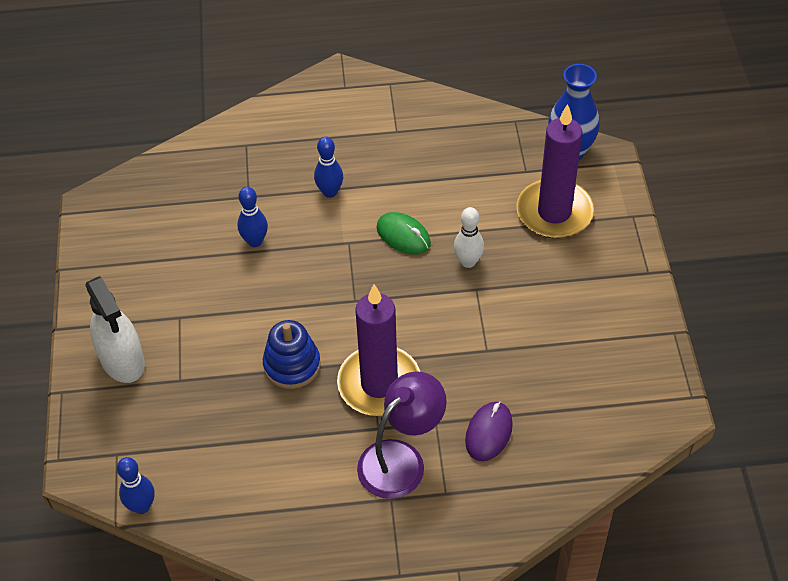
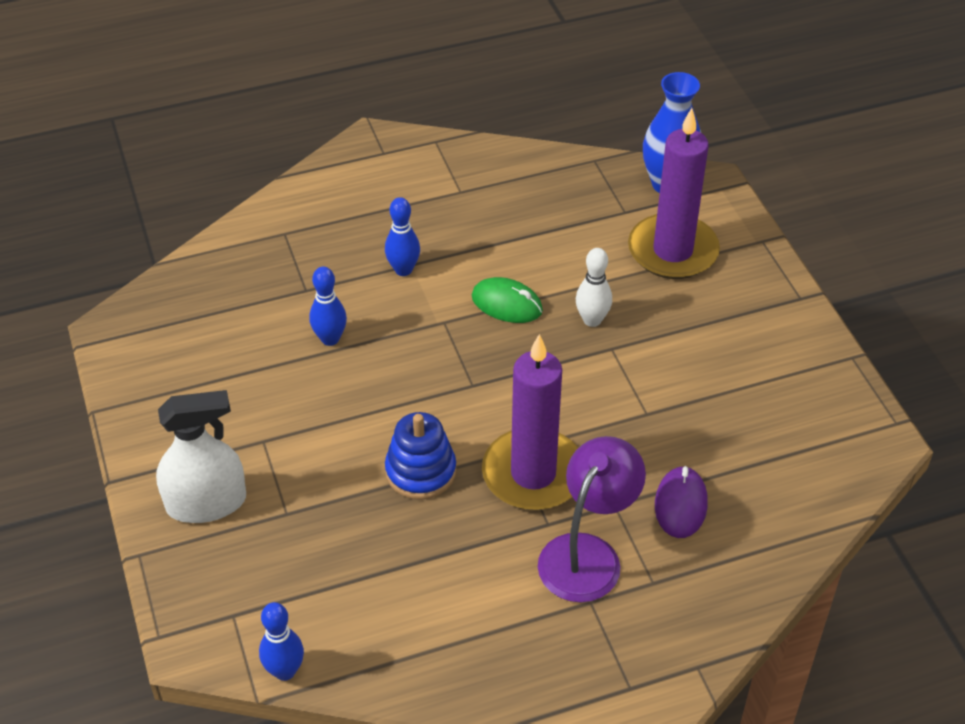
camera: 15 degrees left, 5 degrees down
white spray bottle [85,276,145,383] -> white spray bottle turned 60 degrees counterclockwise [156,390,246,523]

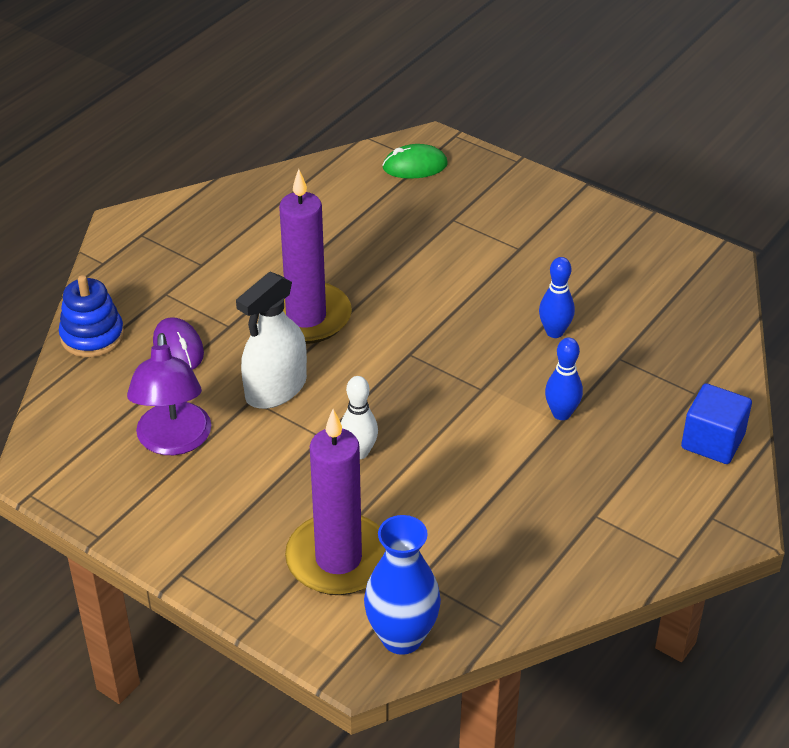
camera: 145 degrees right, 5 degrees down
white spray bottle [156,390,246,523] -> white spray bottle moved to [236,272,307,409]
blue bowling pin [259,602,304,681] -> none
blue stacking toy [385,412,456,500] -> blue stacking toy moved to [59,275,124,357]
green mouse [472,277,543,323] -> green mouse moved to [382,144,447,179]
purple lamp [538,436,646,602] -> purple lamp moved to [127,333,211,455]
none -> blue cube [681,383,752,464]

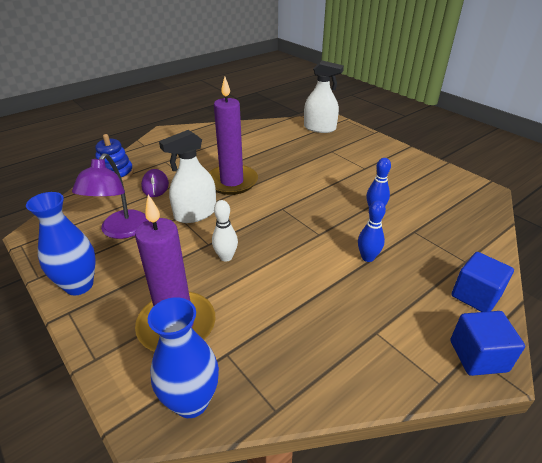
camera: 15 degrees right, 5 degrees down
green mouse [382,144,447,179] -> white spray bottle [304,61,344,133]
none -> blue vase [26,192,96,295]
none -> blue cube [450,311,525,376]

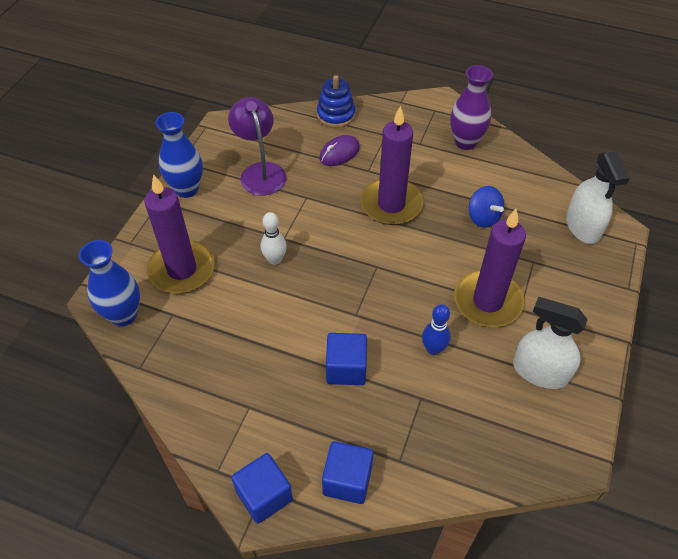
camera: 60 degrees right, 15 degrees up
purple lamp [72,153,147,239] -> purple lamp turned 90 degrees clockwise [228,97,287,196]
white spray bottle [159,130,216,223] -> white spray bottle moved to [513,297,588,389]
blue bowling pin [358,200,386,262] -> blue cube [326,333,367,385]
none -> purple vase [450,65,493,150]
none -> purple candle [454,209,526,327]
none -> blue spinning top [469,186,504,228]

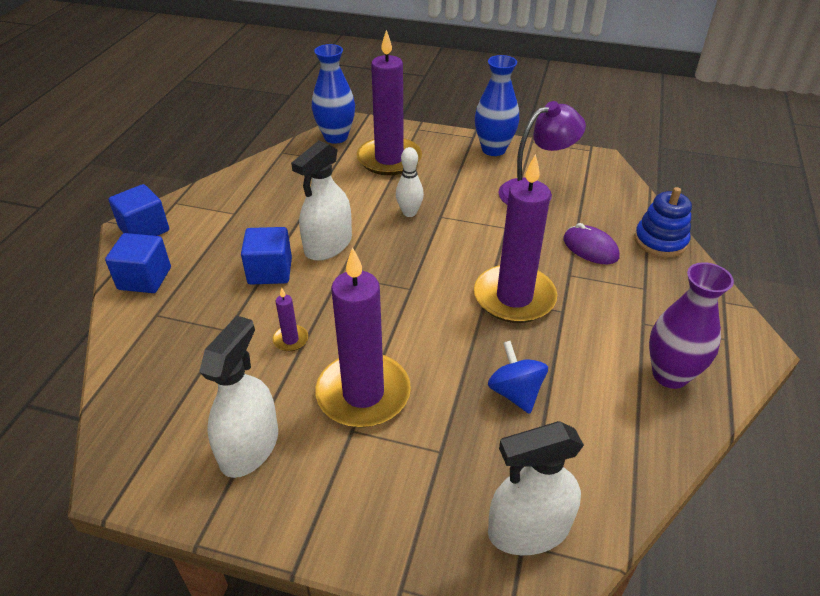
camera: 85 degrees right, 10 degrees down
blue bowling pin [422,304,451,355] -> purple candle [272,288,308,351]
blue spinning top [469,186,504,228] -> blue spinning top turned 105 degrees clockwise [488,341,548,414]
none -> white spray bottle [291,141,352,261]

